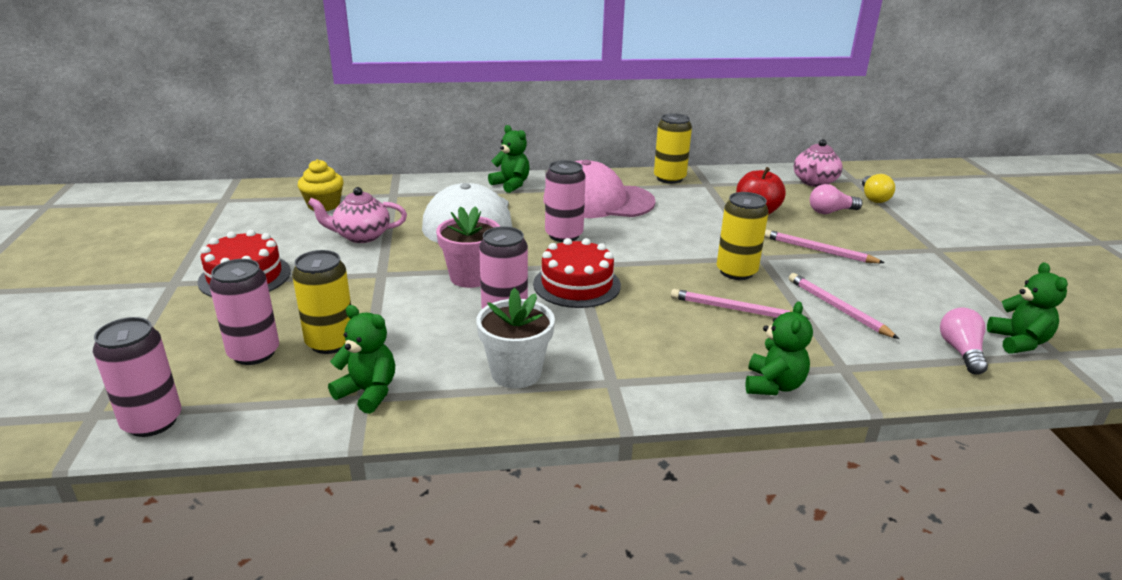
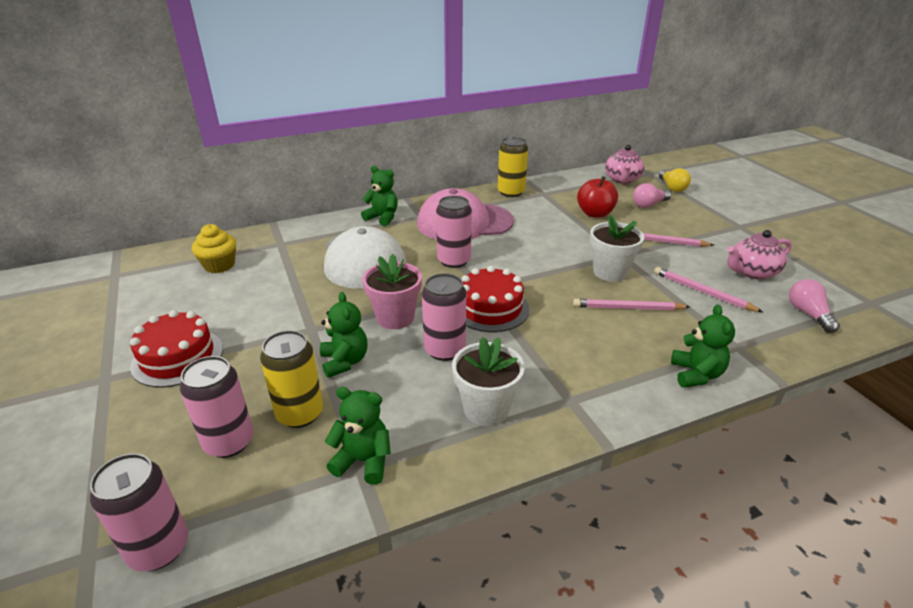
camera: 15 degrees left, 5 degrees up
pink teapot [308,187,407,243] -> pink teapot moved to [727,230,792,280]
yellow can [717,192,769,280] -> white flower pot [590,215,644,282]
green teddy bear [987,262,1068,354] -> green teddy bear moved to [320,292,367,378]

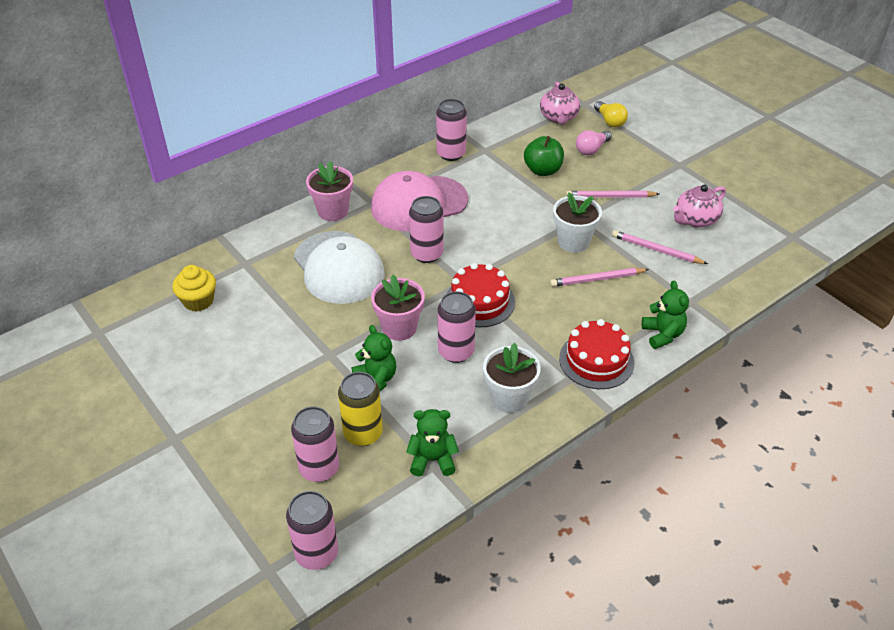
camera: 15 degrees left, 10 degrees up
red cake [130,310,223,388] -> red cake moved to [559,319,634,389]
green teddy bear [361,166,398,226] -> pink flower pot [306,161,353,221]
yellow can [498,137,528,197] -> pink can [436,99,467,161]
red apple [577,176,618,218] -> green apple [524,136,564,176]
pink light bulb [789,279,840,333] -> none

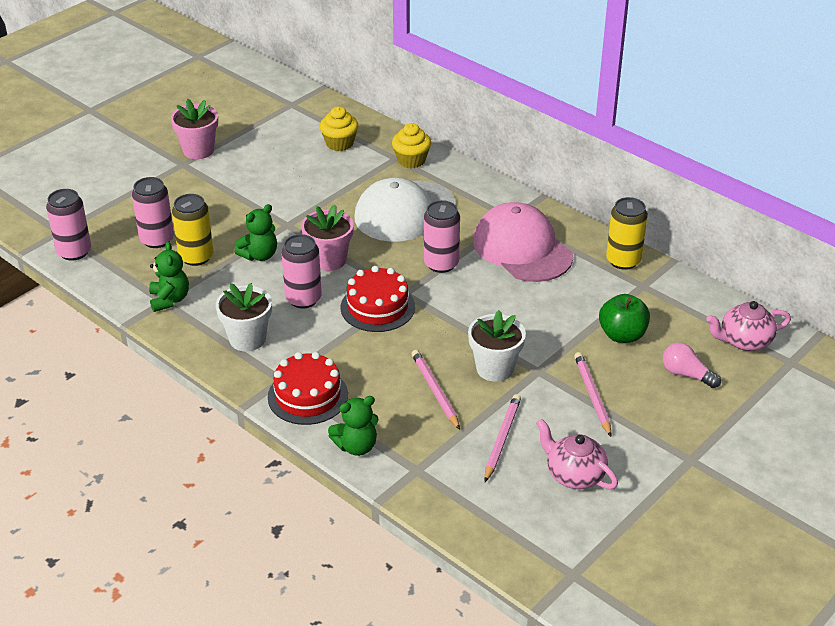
camera: 80 degrees right, 5 degrees down
pink flower pot [306,161,353,221] -> pink flower pot moved to [171,99,218,159]
pink can [436,99,467,161] -> yellow can [606,197,648,270]
yellow light bulb [594,101,628,127] -> none
none -> yellow cupcake [392,123,431,168]

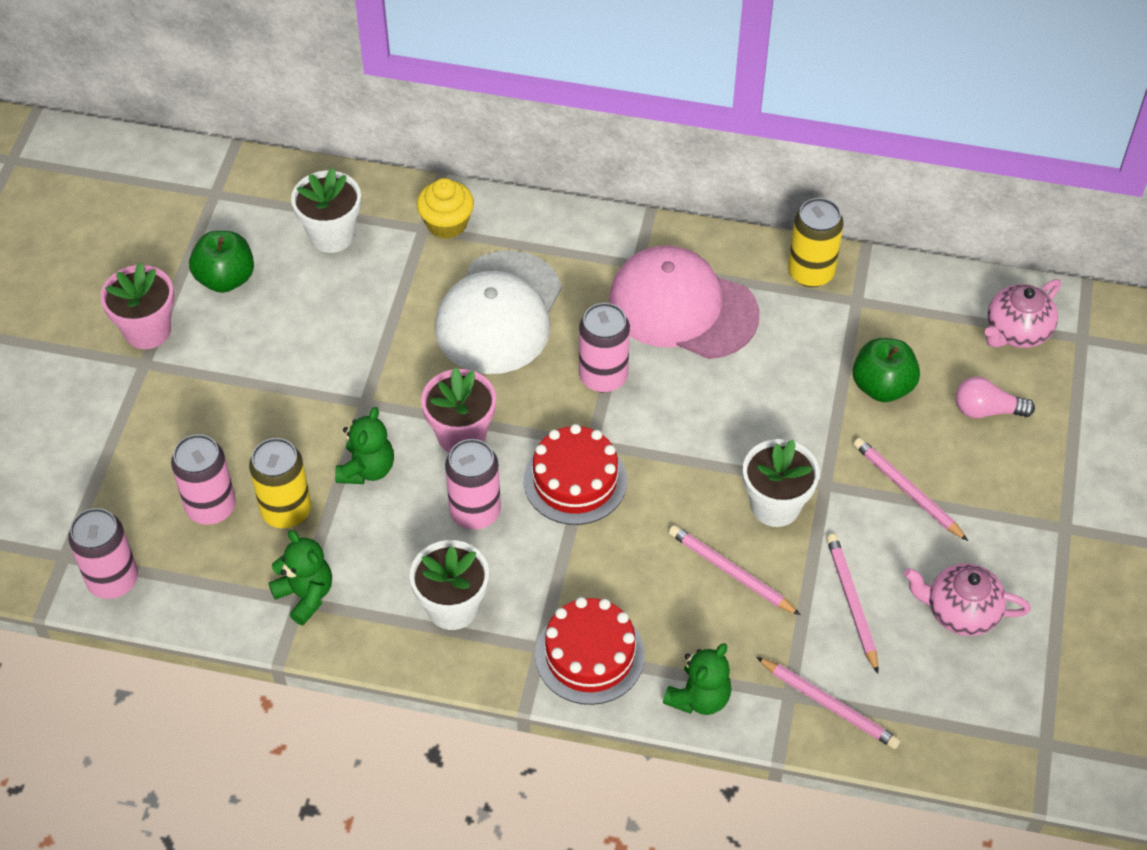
camera: 30 degrees left, 15 degrees up
yellow cupcake [320,107,358,151] -> white flower pot [291,168,361,253]
none -> green apple [189,231,254,293]
none -> pink pencil [756,657,900,749]

